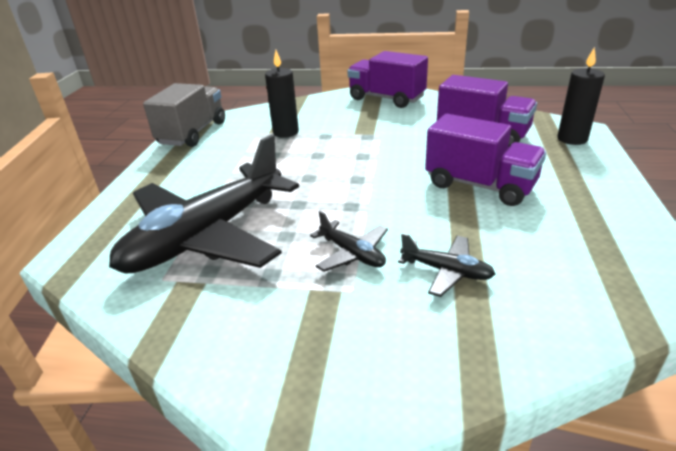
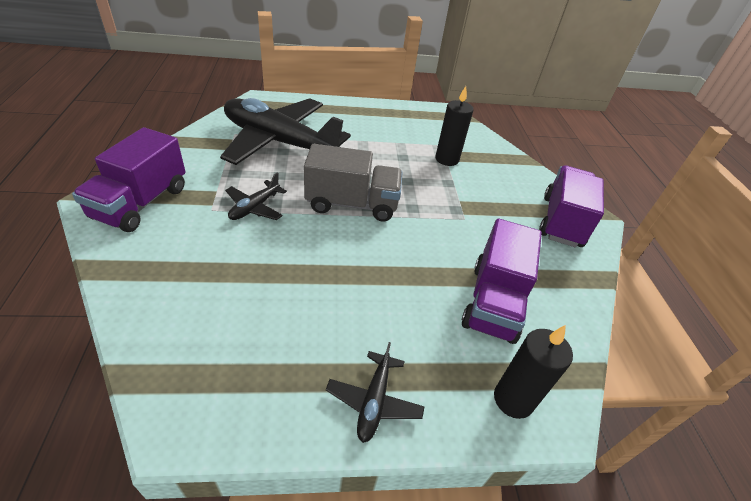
camera: 70 degrees right, 10 degrees up
grey truck [143,83,225,147] -> grey truck moved to [304,144,403,222]
black plane [398,233,495,297] -> black plane moved to [326,342,425,443]
purple truck [425,114,546,206] -> purple truck moved to [72,127,186,232]

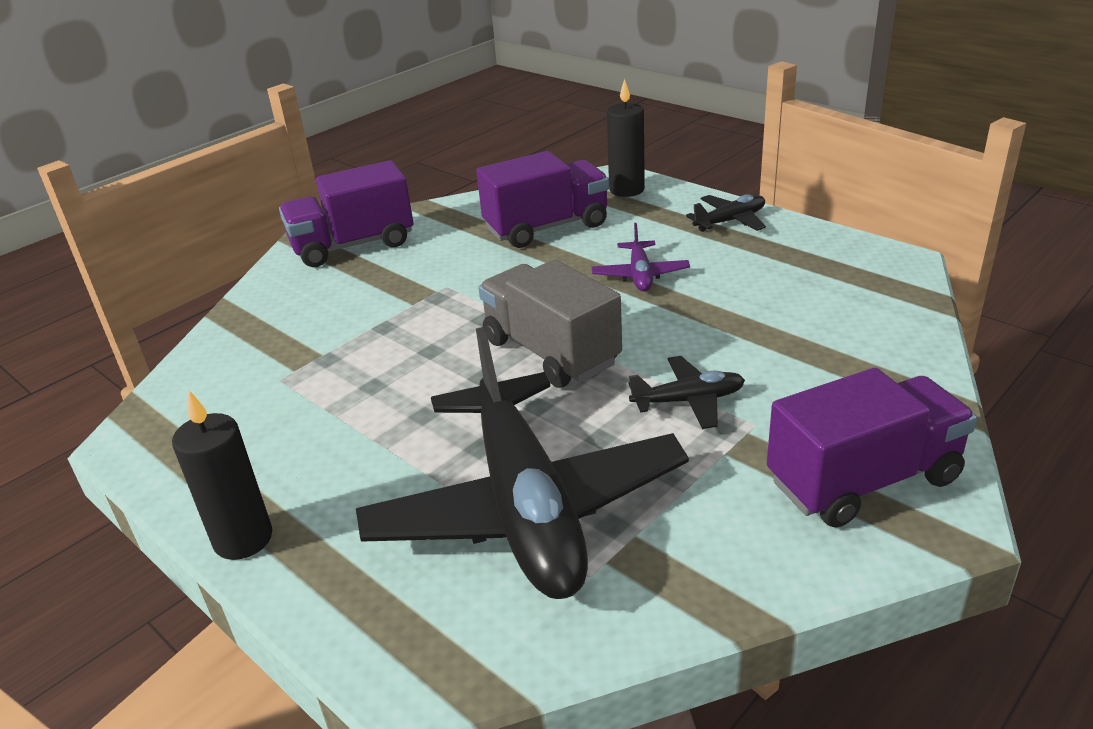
camera: 125 degrees left, 10 degrees down
black candle [435,86,473,166] -> black candle moved to [172,391,272,560]
none -> purple plane [592,223,690,291]

